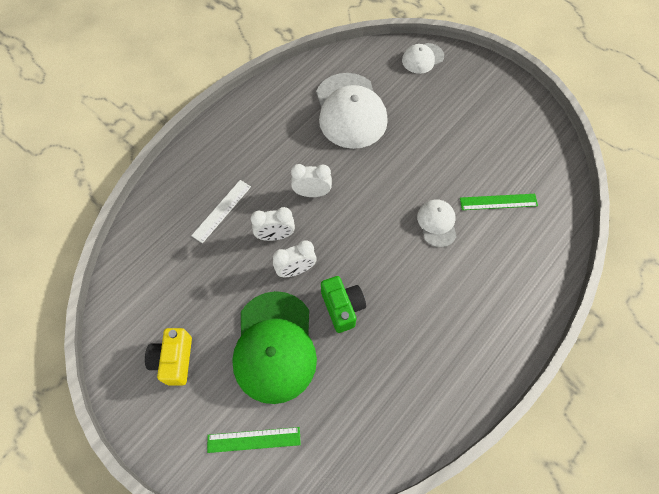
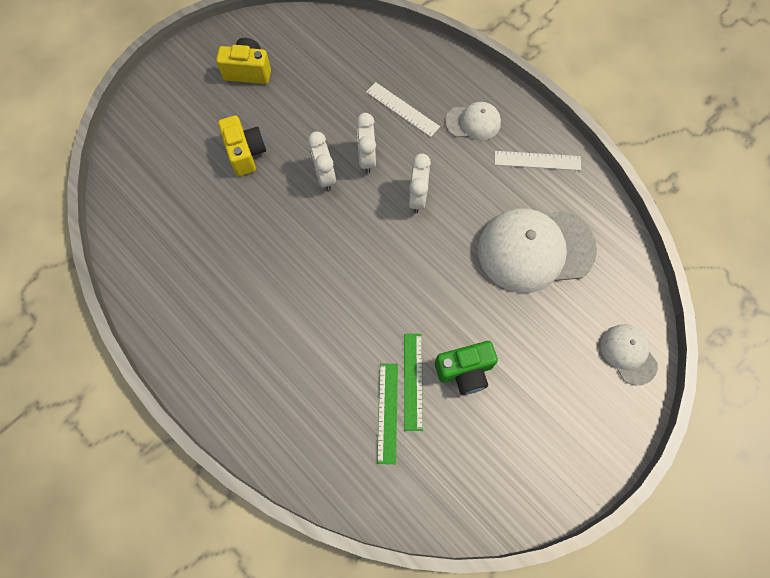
camera: 95 degrees right, 5 degrees up
green ruler [207,427,301,453] -> green ruler moved to [404,334,423,431]
green cap [232,291,317,404] -> yellow camera [218,115,266,176]
green camera [321,276,366,333] -> green camera moved to [435,341,498,395]
white cap [417,199,457,247] -> white cap moved to [445,102,501,140]
none -> white ruler [495,151,581,171]

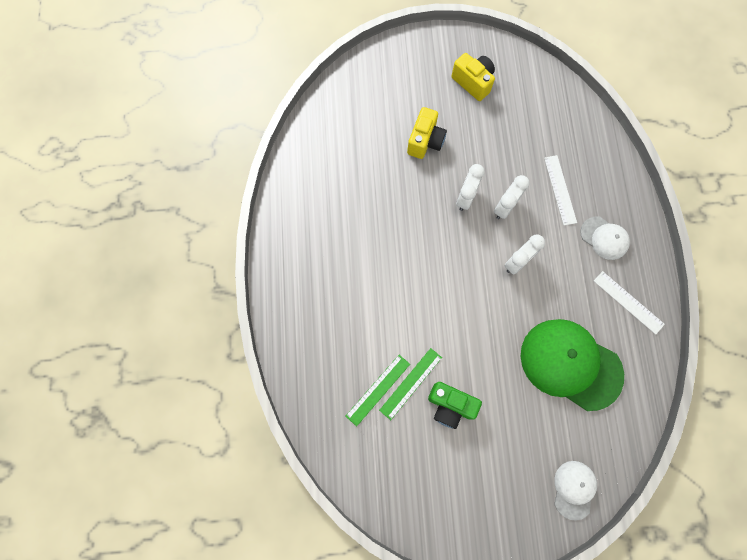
camera: 40 degrees right, 5 degrees up
white cap [478,208,597,293] -> green cap [521,319,624,411]

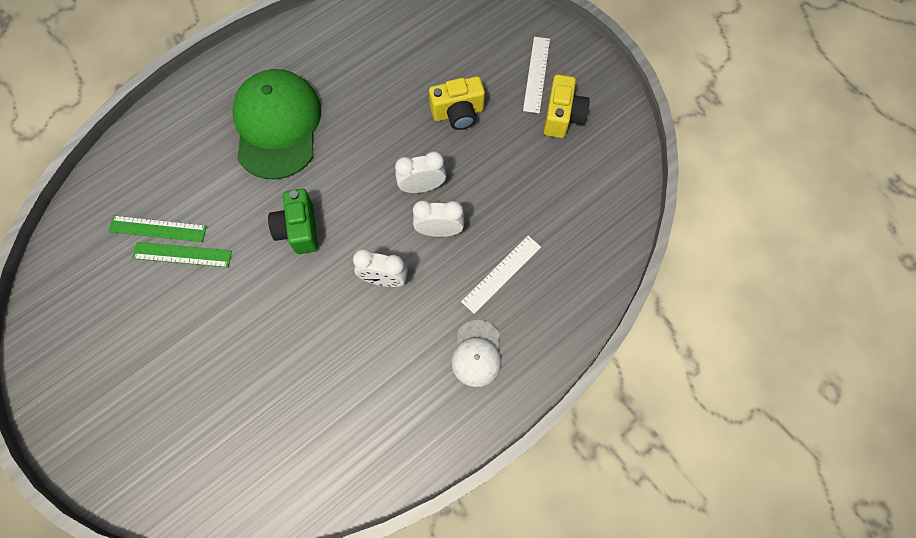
camera: 55 degrees right, 5 degrees down
green camera [428,382,482,429] -> green camera moved to [268,189,318,254]
green cap [521,319,624,411] -> green cap moved to [232,69,321,180]
white cap [554,461,597,521] -> none
white ruler [594,271,665,335] -> white ruler moved to [523,37,550,113]

